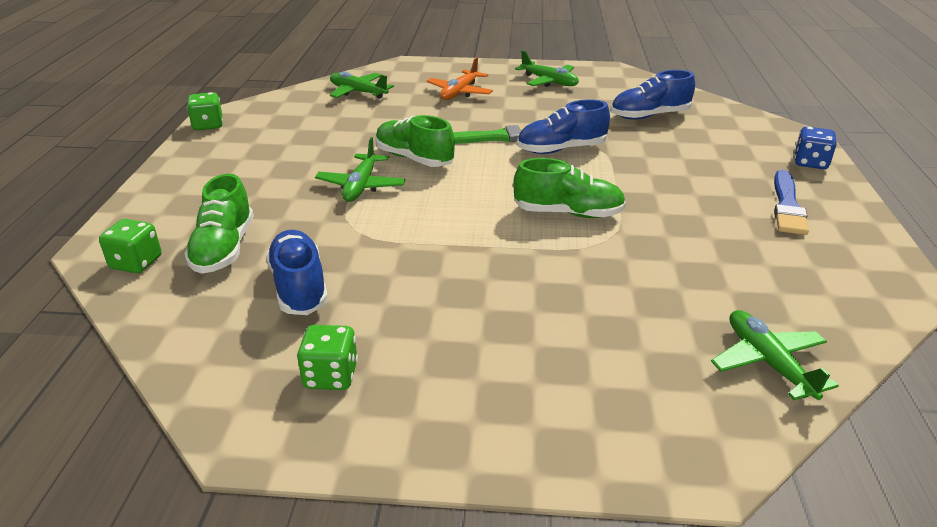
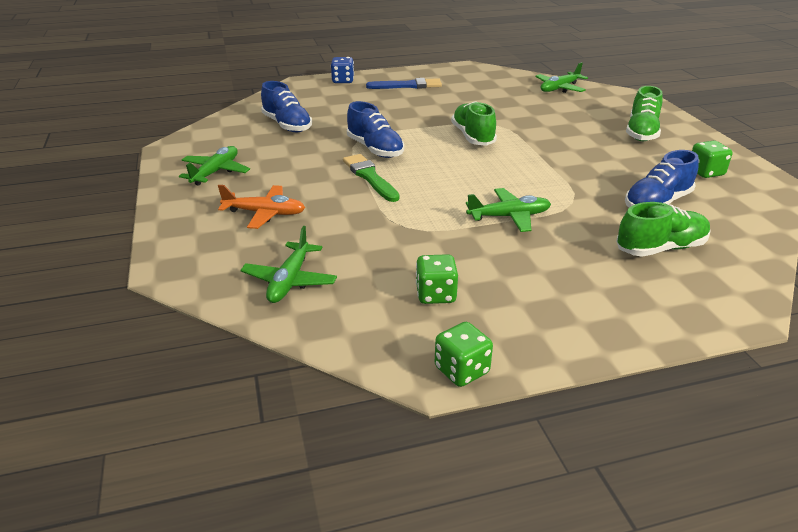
camera: 110 degrees left, 0 degrees up
green dice [99,219,161,273] -> green dice moved to [416,254,458,304]
green shoe [375,115,455,167] -> green shoe moved to [626,86,663,141]

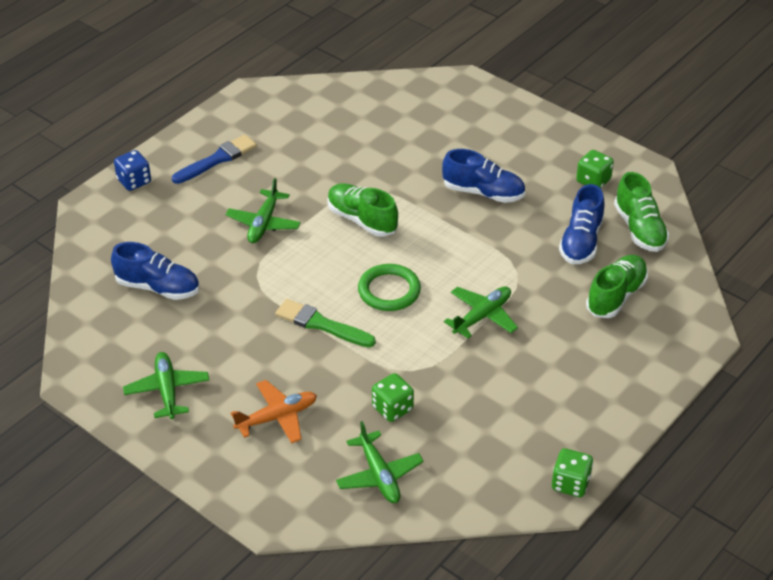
camera: 35 degrees left, 10 degrees up
blue shoe [347,101,404,158] -> blue shoe moved to [442,149,525,203]
green dice [416,254,458,304] -> green dice moved to [372,373,414,422]
green plane [535,62,588,93] -> green plane moved to [226,178,301,243]
green shoe [626,86,663,141] -> green shoe moved to [614,172,669,252]
none -> green ring [358,264,421,311]

